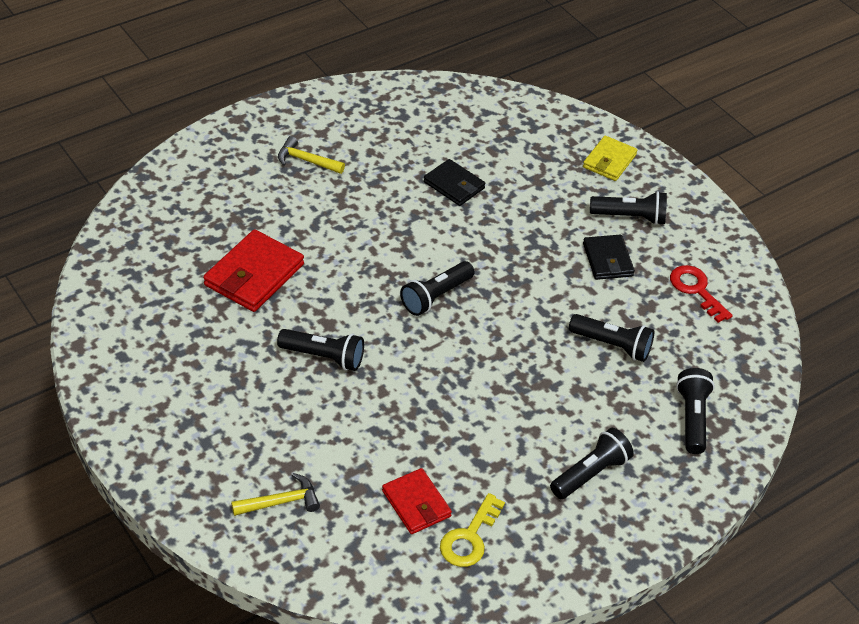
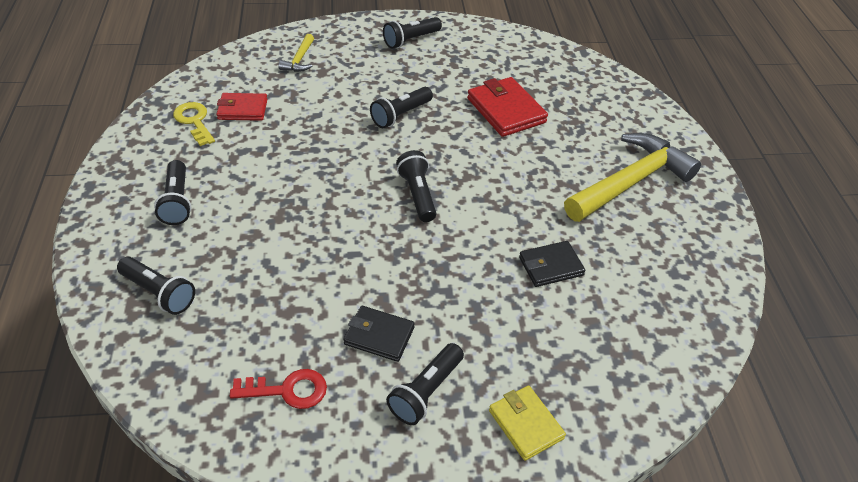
camera: 120 degrees right, 0 degrees up
yellow hammer [278,136,345,174] -> yellow hammer [564,133,701,222], size x2.23
black flashlight [569,314,654,362] -> black flashlight moved to [383,17,442,49]

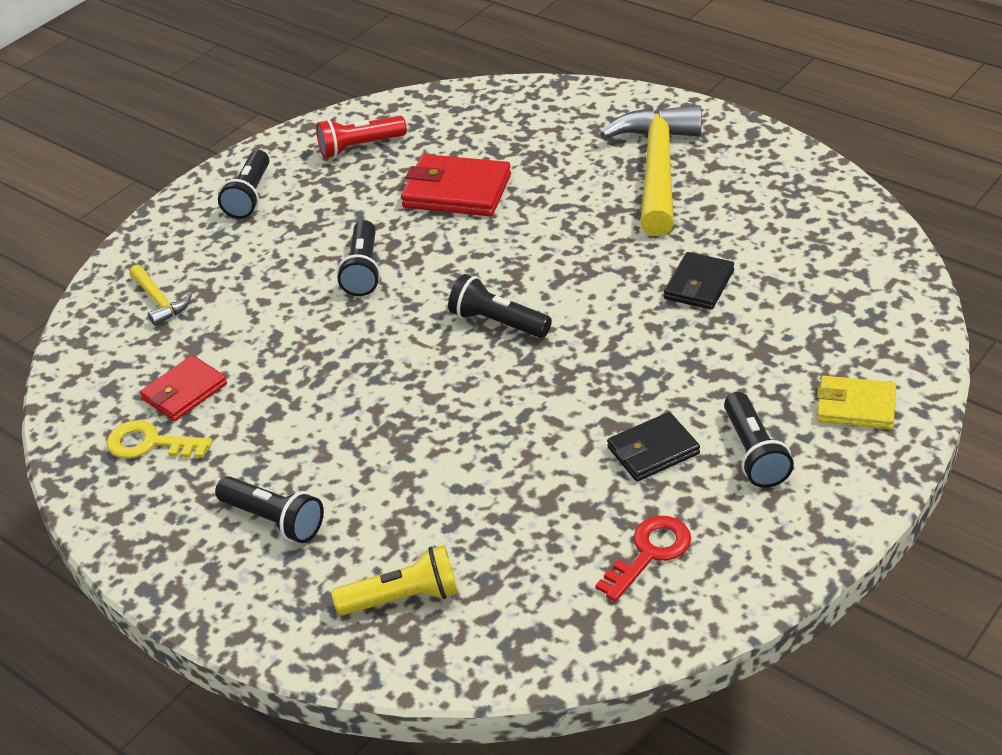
camera: 40 degrees left, 5 degrees down
black flashlight [117,257,195,315] -> yellow flashlight [332,545,458,616]
none -> red flashlight [316,116,407,158]

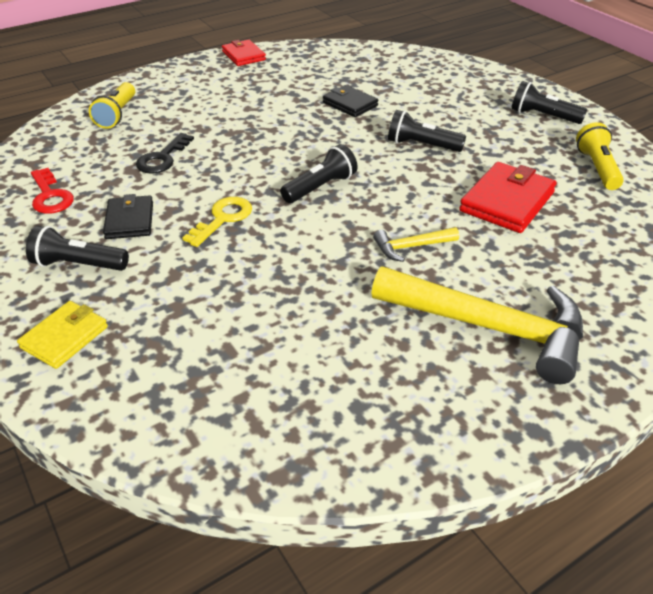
camera: 105 degrees right, 0 degrees up
yellow key [106,420,212,459] -> yellow key moved to [182,197,252,247]
yellow hammer [129,265,192,326] -> yellow hammer moved to [373,227,459,262]
red wallet [140,355,227,421] -> red wallet moved to [222,40,266,66]
black flashlight [215,476,324,543] -> none
red flashlight [316,116,407,158] -> yellow flashlight [576,122,624,190]
black wallet [664,252,734,310] -> black wallet moved to [323,85,378,117]
none -> black key [136,133,194,174]

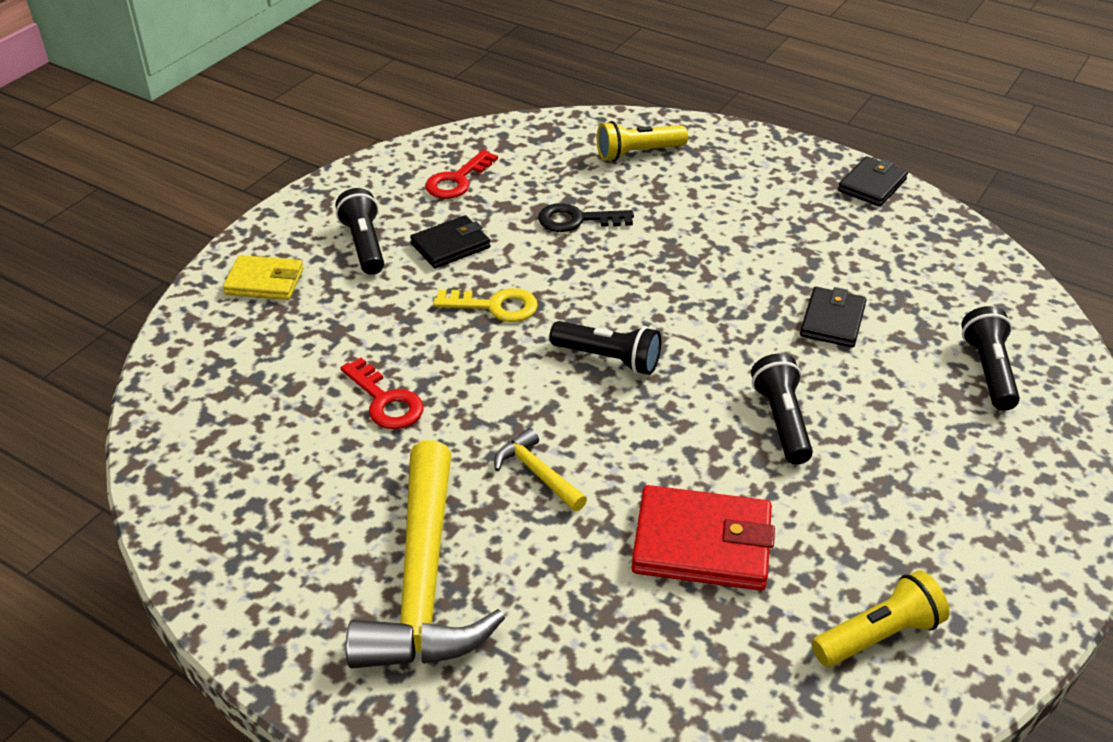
camera: 65 degrees right, 0 degrees up
red wallet [222,40,266,66] -> black wallet [838,156,908,207]
black flashlight [511,81,587,124] -> black flashlight moved to [961,306,1020,411]
none -> red key [341,358,424,429]

